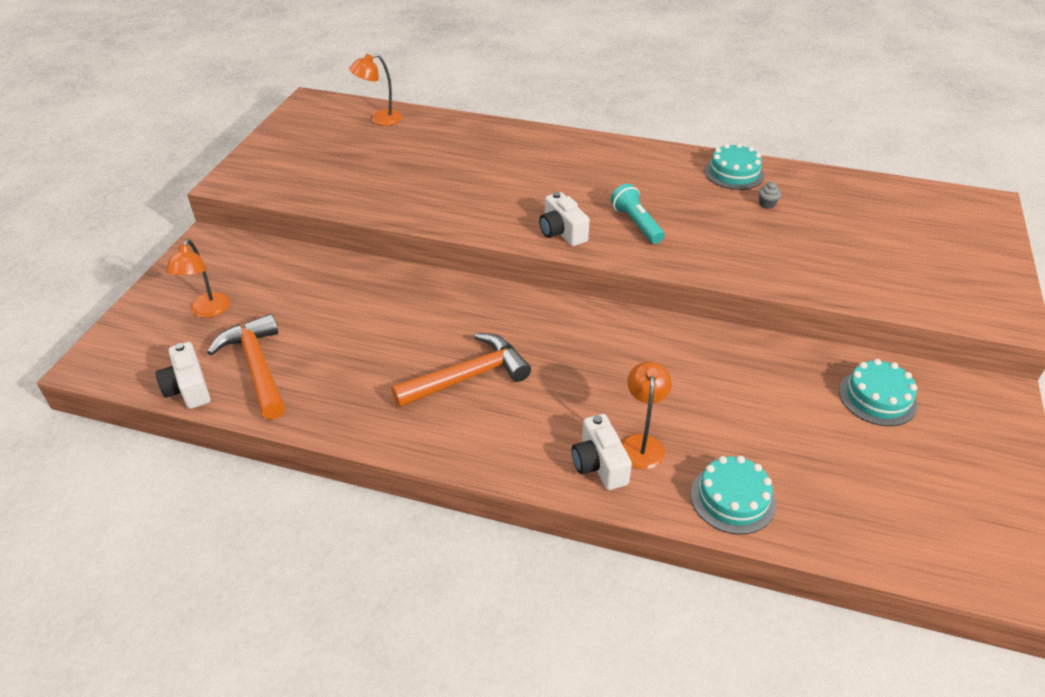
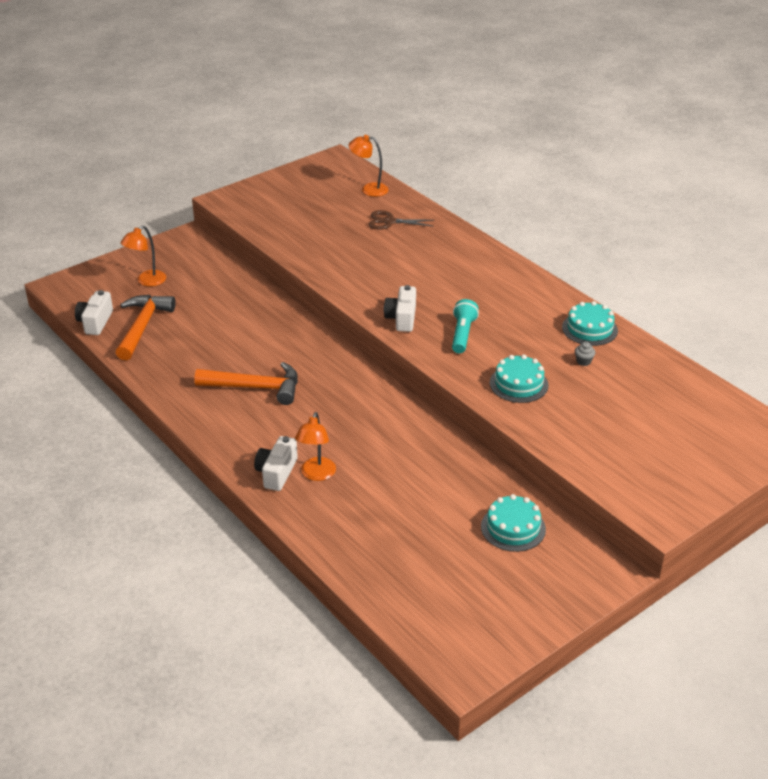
camera: 35 degrees right, 5 degrees down
orange lamp [621,362,672,469] -> orange lamp turned 150 degrees clockwise [295,412,336,481]
turquoise cake [691,456,776,535] -> turquoise cake moved to [490,354,549,403]
none -> brown scissors [369,210,434,230]

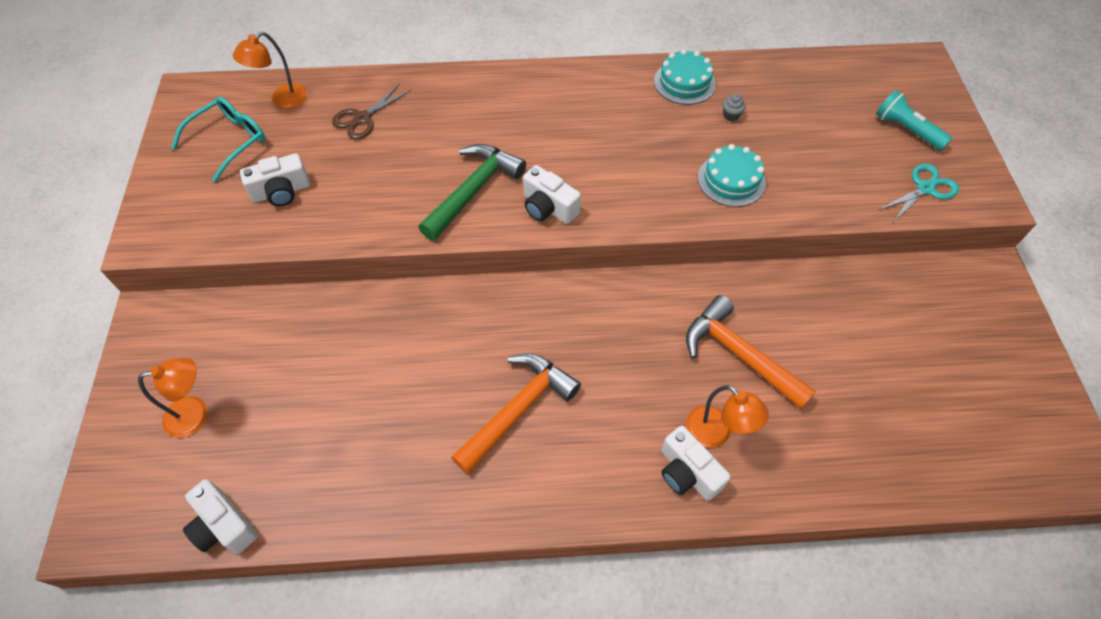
camera: 55 degrees left, 20 degrees up
orange hammer [116,295,176,360] -> orange hammer moved to [686,295,816,409]
orange lamp [121,225,166,286] -> orange lamp turned 90 degrees counterclockwise [138,358,208,438]
turquoise flashlight [452,299,479,353] -> turquoise flashlight moved to [876,90,952,150]
turquoise cake [481,494,546,552] -> none
none -> turquoise glasses [171,97,265,182]
none -> white camera [240,153,310,206]
none -> green hammer [418,144,526,241]
none -> turquoise scissors [879,164,959,221]

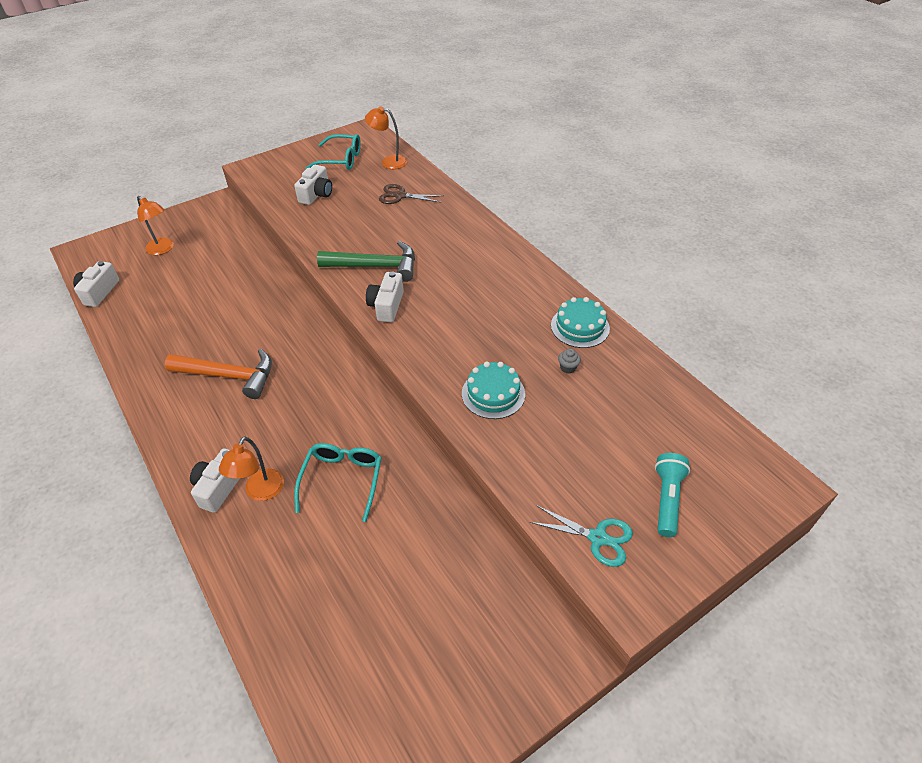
camera: 60 degrees right, 10 degrees down
white camera [240,153,310,206] -> white camera turned 105 degrees counterclockwise [294,165,332,205]
orange hammer [686,295,816,409] -> turquoise glasses [294,443,382,522]

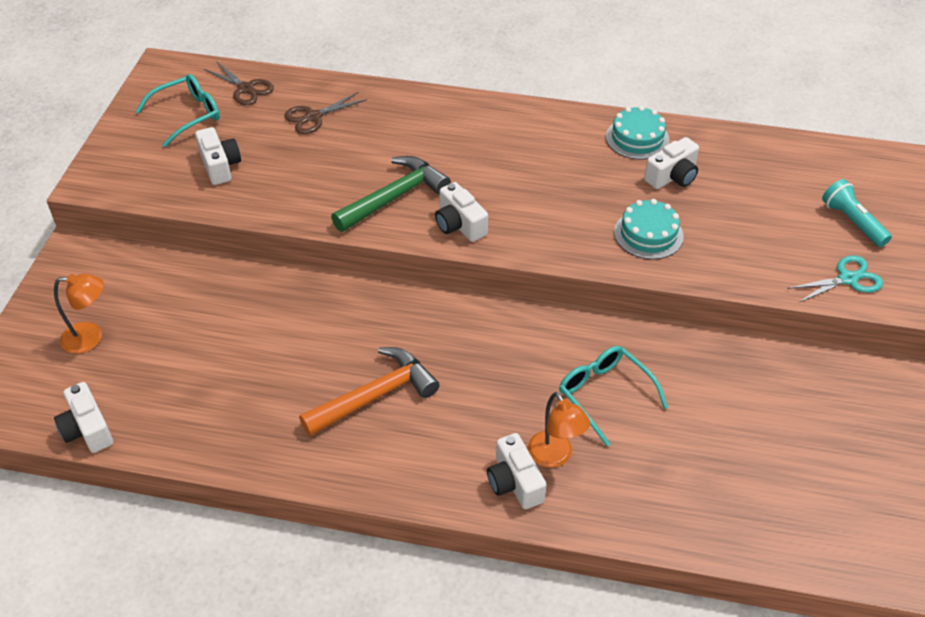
camera: 45 degrees left, 0 degrees up
orange lamp [365,106,407,169] -> brown scissors [204,61,274,105]
grey cupcake [558,348,581,374] -> white camera [644,137,699,189]

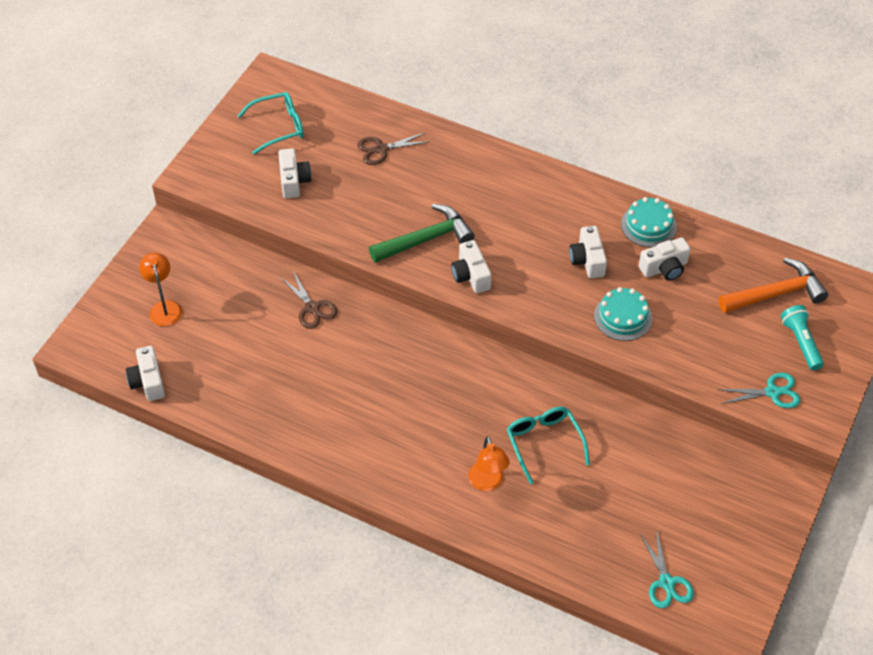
camera: 15 degrees right, 5 degrees up
orange lamp [54,274,104,354] -> orange lamp turned 120 degrees counterclockwise [139,253,182,326]
brown scissors [204,61,274,105] -> brown scissors moved to [280,271,337,329]
orange hammer [299,347,439,436] -> orange hammer moved to [719,258,828,313]
white camera [487,433,547,509] -> white camera moved to [569,226,607,278]
none -> turquoise scissors [640,529,694,608]

